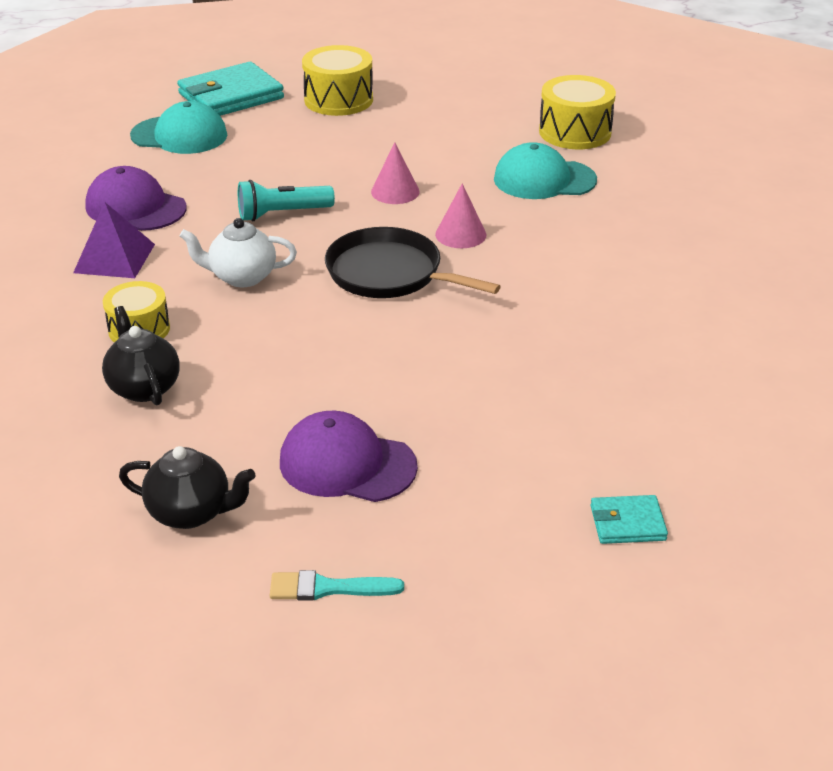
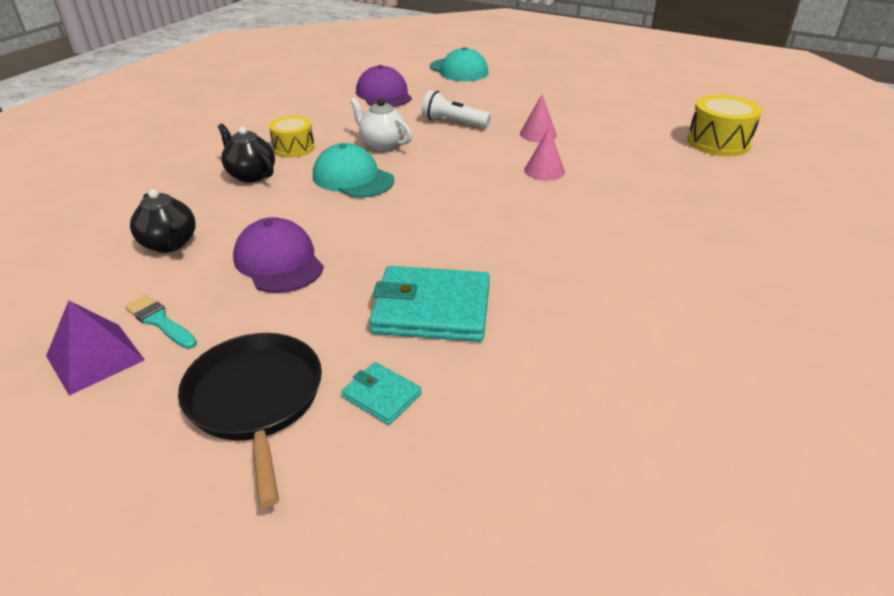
camera: 40 degrees right, 0 degrees up
purple pyramid [73,202,155,278] -> purple pyramid moved to [46,300,145,396]
black teapot [102,306,180,405] -> black teapot turned 60 degrees counterclockwise [218,124,275,182]
turquoise wallet [177,62,284,116] -> turquoise wallet moved to [369,266,490,342]
turquoise flashlight [238,180,335,221] -> white flashlight [422,90,491,128]
yellow drum [302,45,373,116] -> none
black pan [325,227,501,298] -> black pan moved to [178,333,322,507]
turquoise cap [494,142,597,199] -> turquoise cap moved to [313,143,394,198]

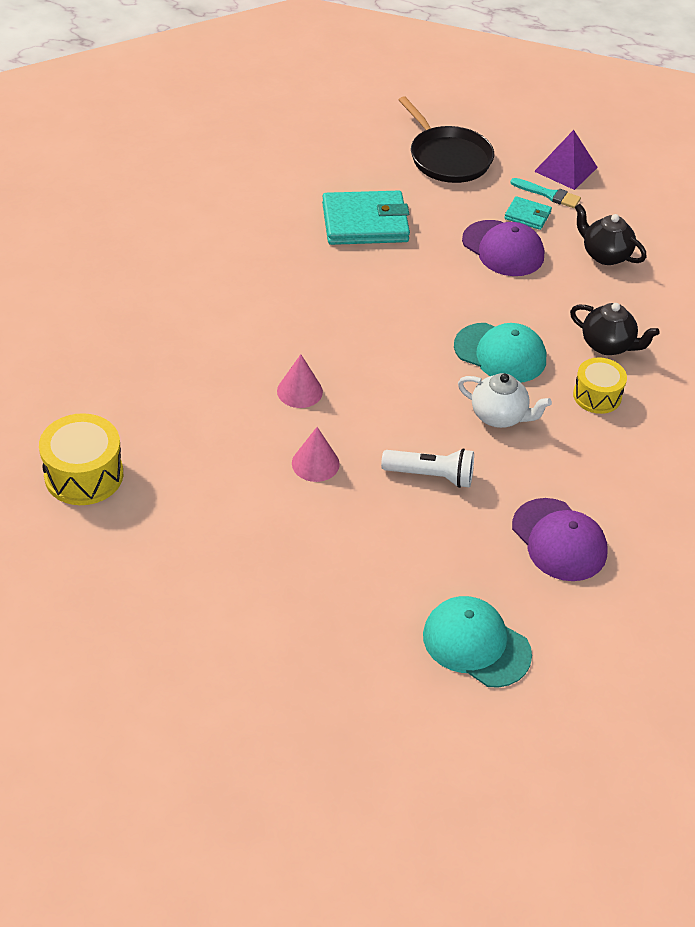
camera: 165 degrees right, 10 degrees up
turquoise wallet [341,362,421,425] -> turquoise wallet moved to [504,196,552,230]

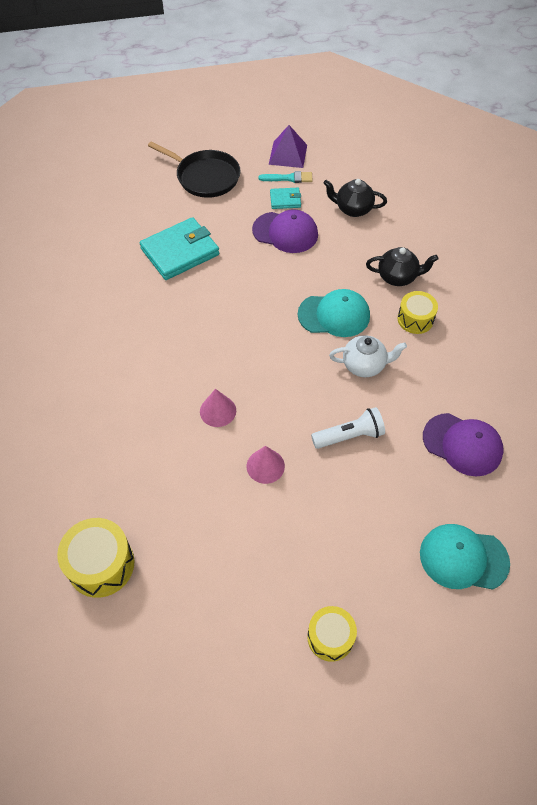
camera: 25 degrees left, 10 degrees up
none -> yellow drum [307,606,357,662]

